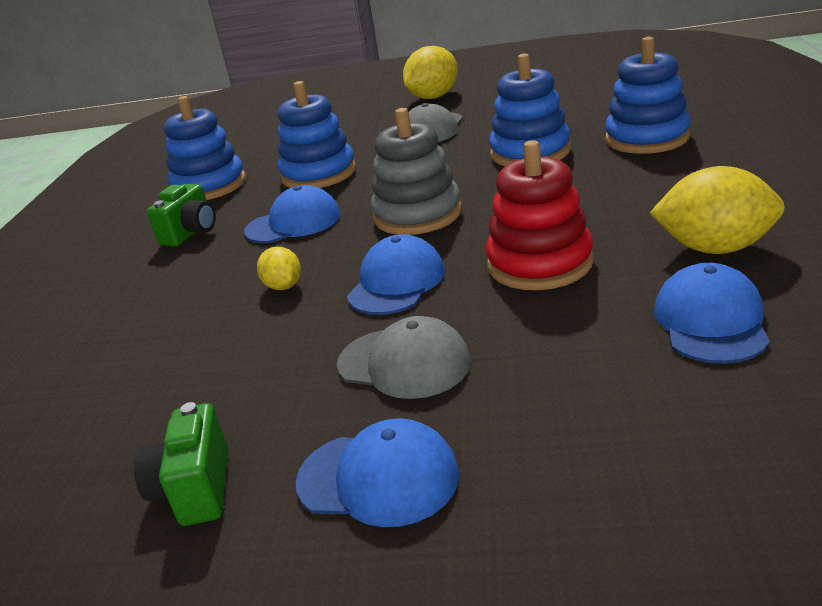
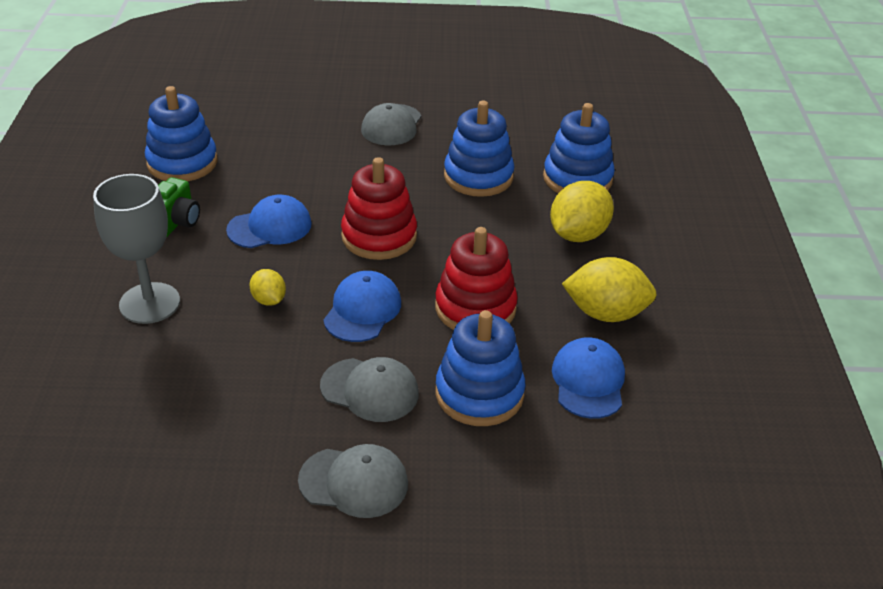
camera: 10 degrees left, 10 degrees up
green camera [134,402,228,526] -> none
blue stacking toy [278,81,356,188] -> blue stacking toy moved to [436,310,526,426]
blue cap [295,418,459,527] -> grey cap [298,444,408,518]
grey stacking toy [371,108,462,235] -> red stacking toy [341,157,417,260]
yellow lemon [403,46,458,99] -> yellow lemon moved to [550,181,614,242]
none -> grey goblet [93,174,180,324]

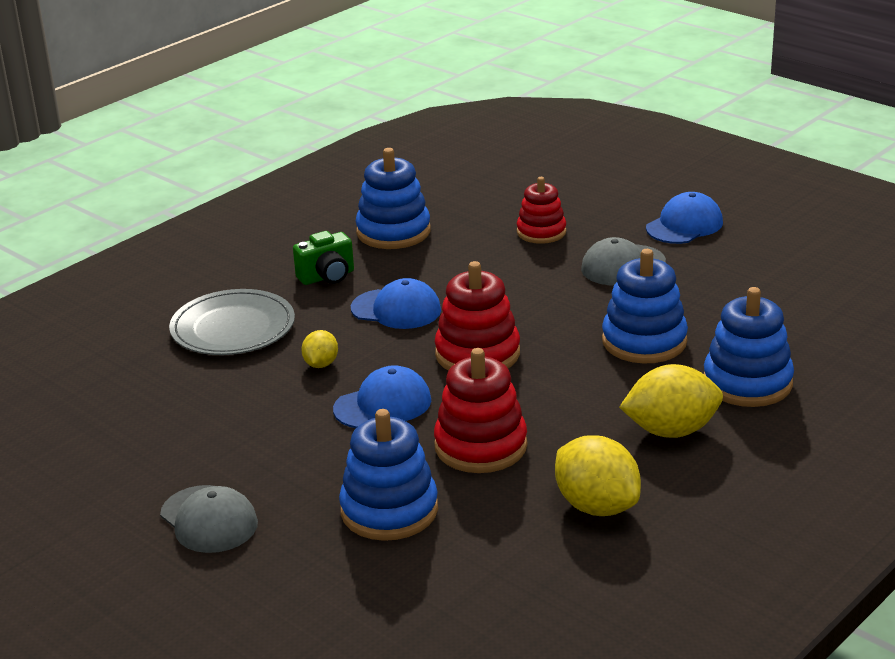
camera: 45 degrees right, 10 degrees down
grey goblet [93,174,180,324] -> grey plate [169,289,295,355]
grey cap [320,357,419,422] -> none
blue cap [552,337,625,419] -> blue cap moved to [646,192,723,244]
none -> red stacking toy [517,177,566,244]

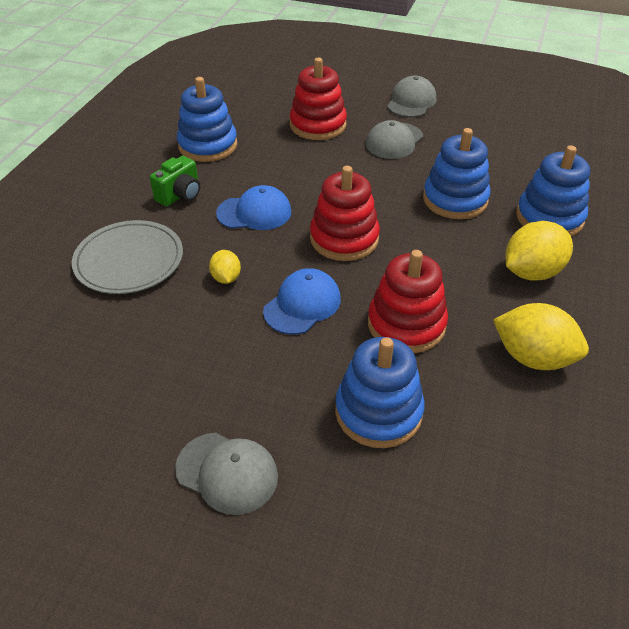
camera: 25 degrees left, 15 degrees up
red stacking toy [517,177,566,244] -> red stacking toy [290,58,347,140], size x1.51
blue cap [646,192,723,244] -> grey cap [387,76,437,117]

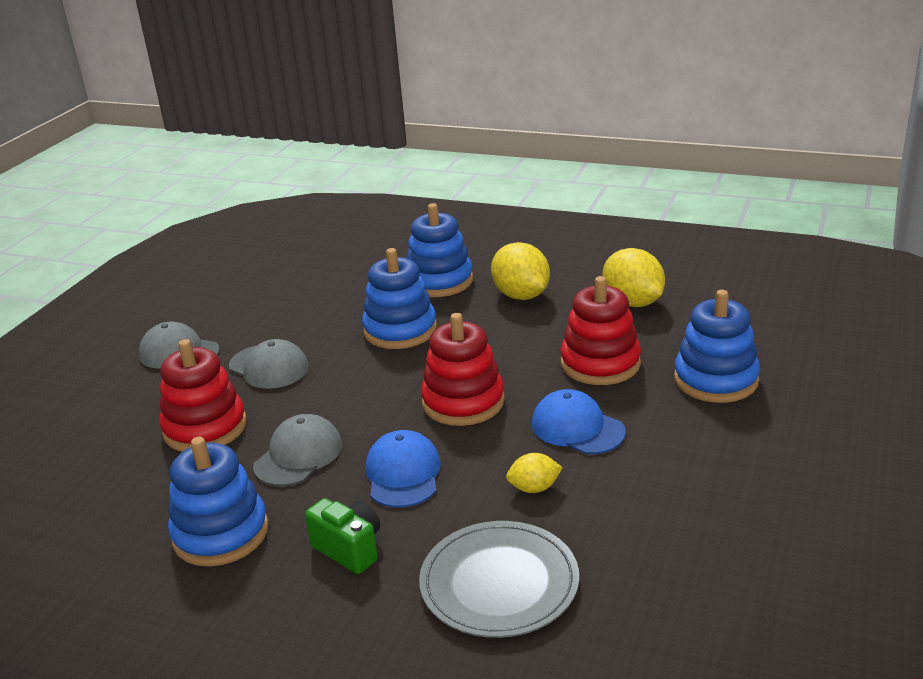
camera: 85 degrees left, 15 degrees down
grey cap [175,433,278,515] -> grey cap moved to [253,414,342,486]
yellow lemon [493,303,589,370] -> yellow lemon turned 60 degrees counterclockwise [603,248,665,307]

